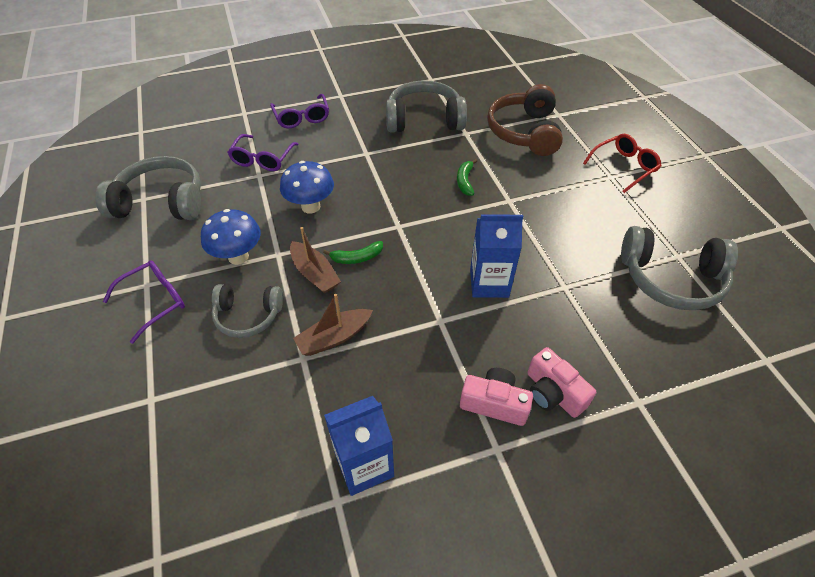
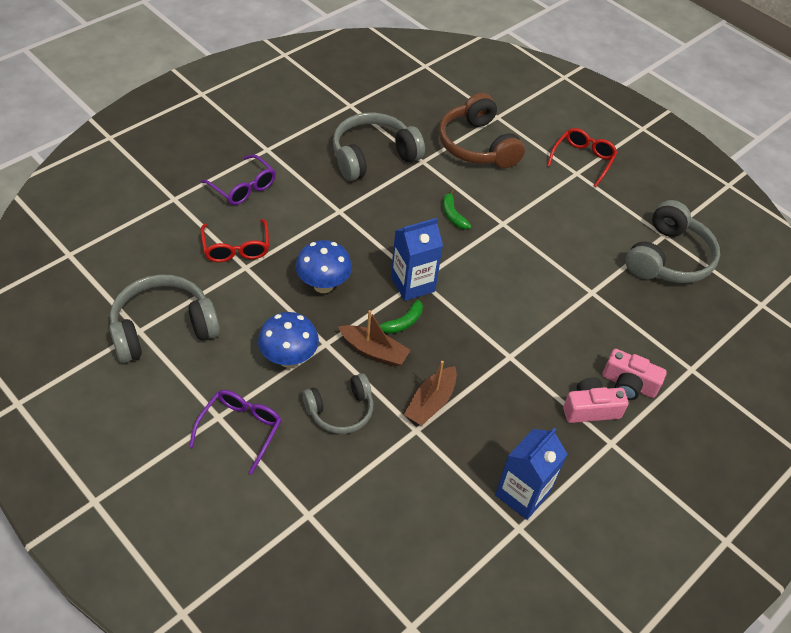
camera: 30 degrees left, 0 degrees up
purple glasses [227,134,299,171] -> red glasses [201,219,269,262]
blue carton [470,214,523,298] -> blue carton moved to [391,218,443,301]
grey headphones [621,226,738,310] -> grey headphones turned 45 degrees counterclockwise [626,200,720,283]

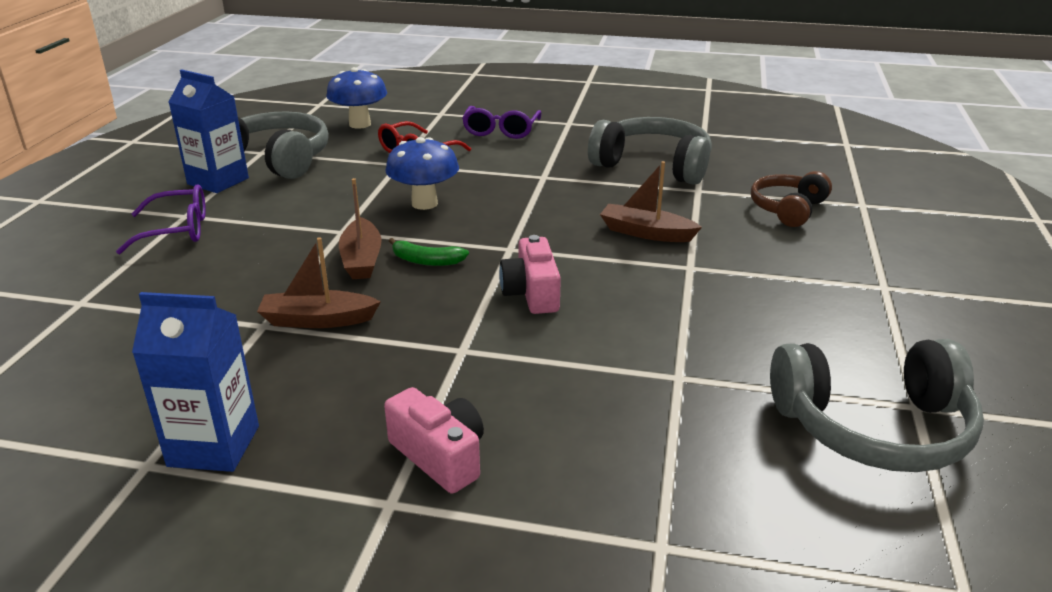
camera: 60 degrees right, 20 degrees down
blue mushroom [258,312,319,368] -> blue mushroom moved to [326,67,387,129]
grey headphones [302,373,373,434] -> none
blue carton [391,218,443,301] -> blue carton moved to [169,69,249,193]
brown headphones [439,93,525,168] -> brown headphones [751,171,832,227], size x0.63
green banana [442,189,471,229] -> brown boat [600,161,702,242]
red glasses [547,128,617,187] -> none
pink camera [602,349,667,400] -> pink camera moved to [499,235,561,314]

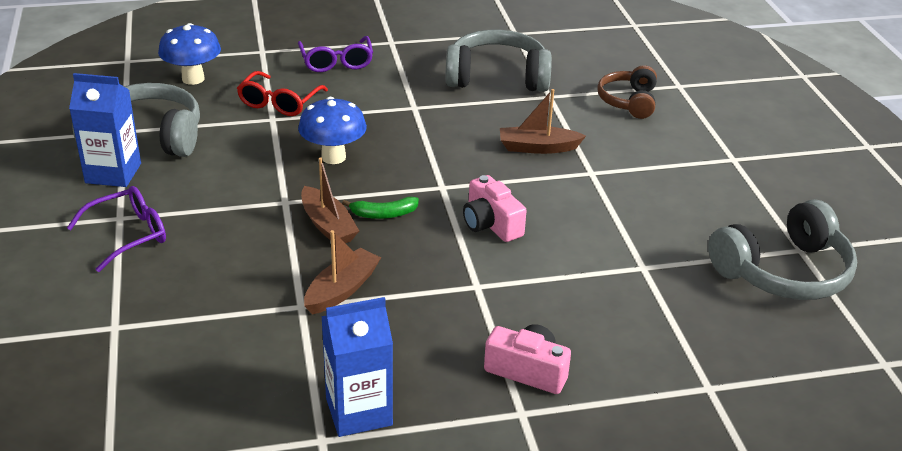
camera: 25 degrees left, 5 degrees up
brown boat [257,237,381,328] -> brown boat turned 150 degrees clockwise [304,230,381,314]

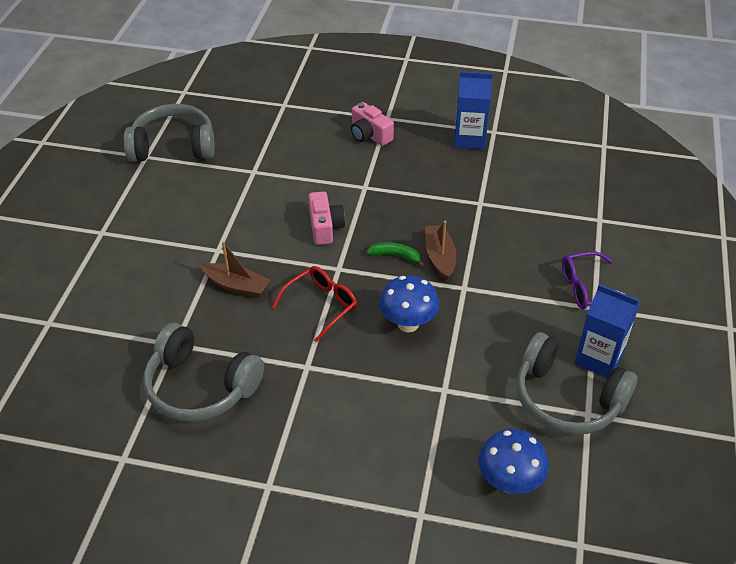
camera: 155 degrees left, 10 degrees up
red glasses [237,71,328,116] -> red glasses moved to [272,266,357,343]
purple glasses [298,36,373,72] -> none
brown boat [304,230,381,314] -> none
brown headphones [597,65,657,119] -> none

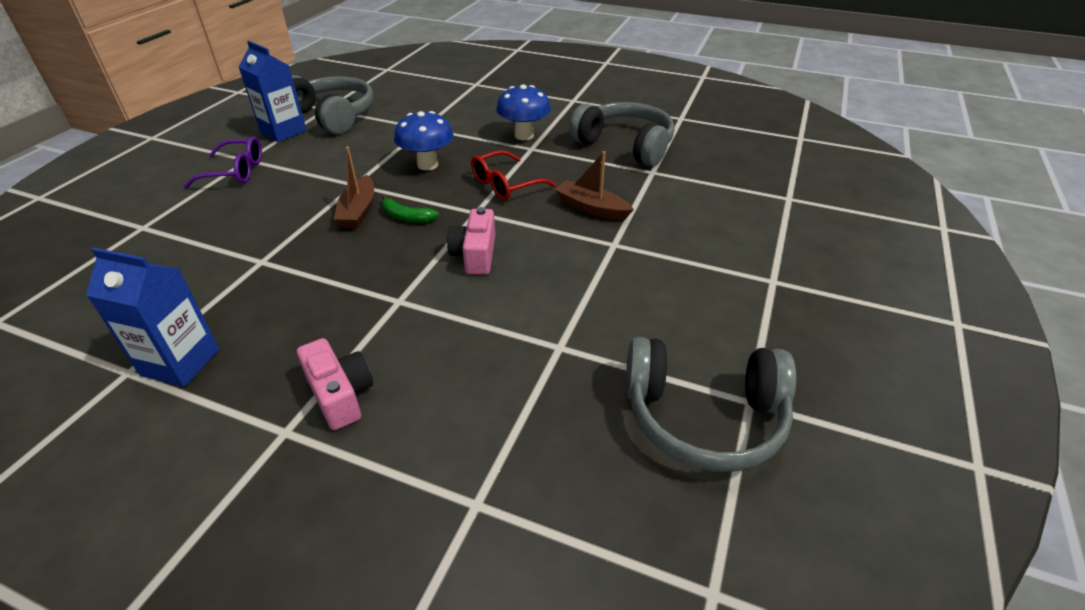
camera: 170 degrees left, 5 degrees down
blue mushroom [478,429,549,494] -> blue mushroom moved to [496,85,551,140]

